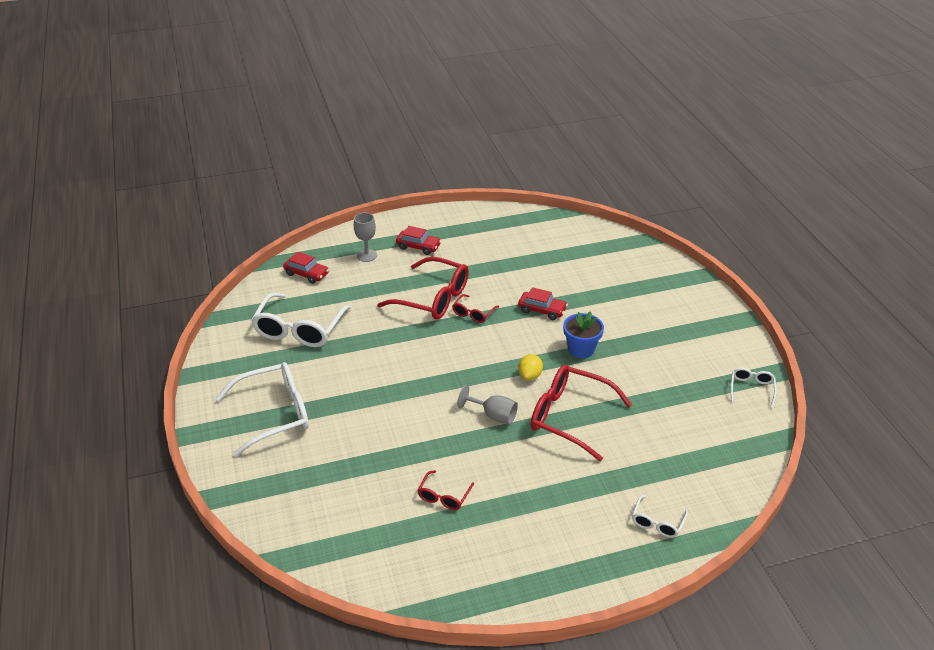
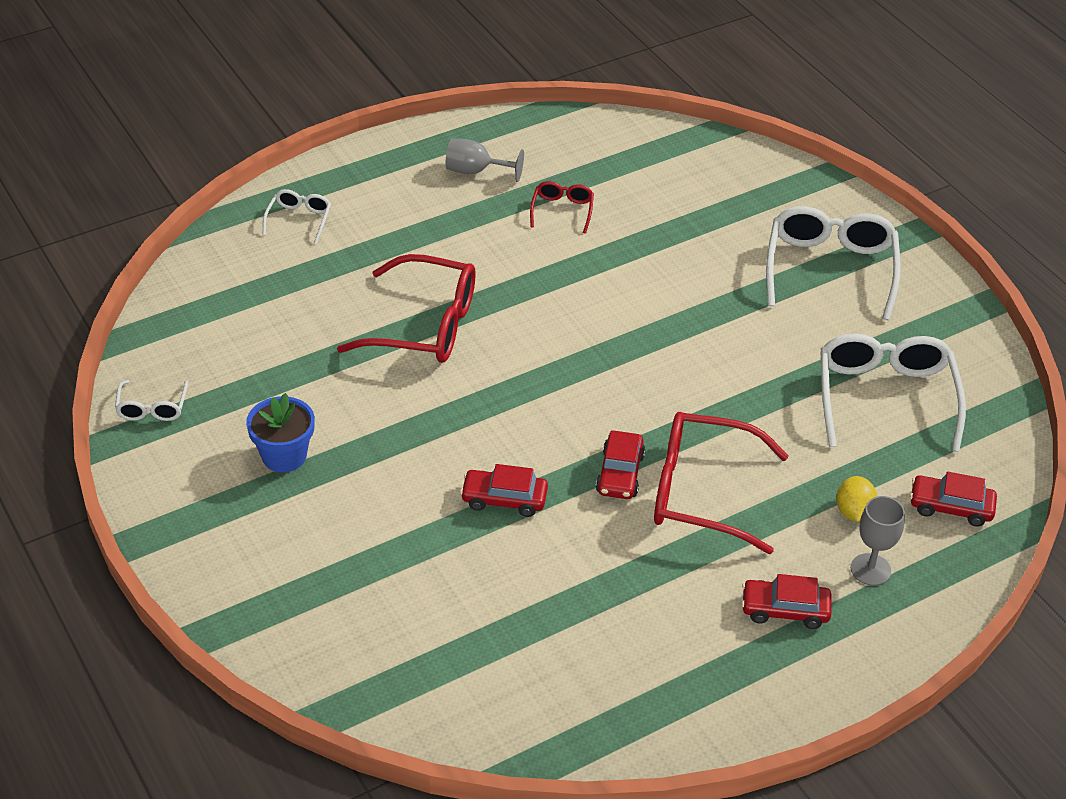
camera: 165 degrees right, 5 degrees up
white glasses [216,362,309,456] -> white glasses turned 135 degrees clockwise [766,206,901,320]
red glasses [452,294,499,323] -> red car [596,430,645,499]
grey goblet [457,385,518,425] -> grey goblet moved to [446,138,524,182]
yellow lemon [518,354,543,380] -> yellow lemon moved to [836,476,877,522]
blue flower pot [563,311,604,358] -> blue flower pot moved to [246,393,315,472]

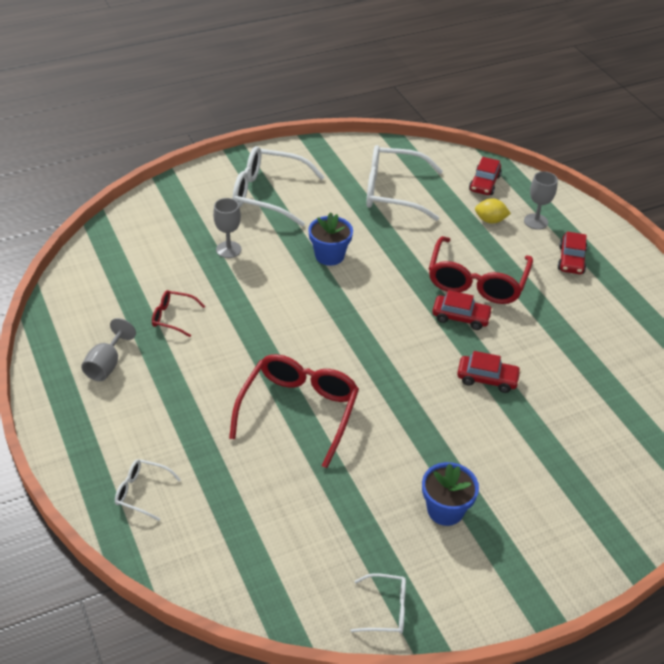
camera: 85 degrees left, 0 degrees up
red car [460,464,548,517] -> red car turned 90 degrees counterclockwise [457,351,521,393]
none -> grey goblet [213,198,241,258]
none -> blue flower pot [308,212,353,266]

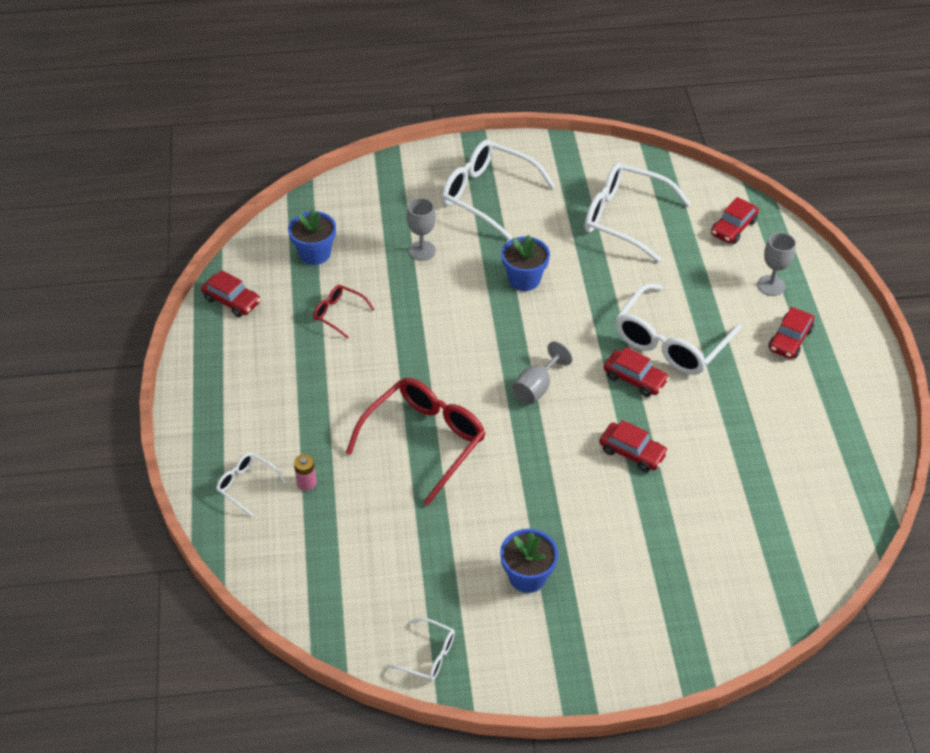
camera: 20 degrees right, 5 degrees up
grey goblet [81,318,136,381] -> grey goblet moved to [512,341,573,404]
red glasses [429,236,533,304] -> white glasses [615,283,742,375]
yellow lemon [475,198,511,224] -> none
none -> red car [201,270,261,317]
none -> blue flower pot [288,209,336,265]
none -> pink battery [294,454,317,491]

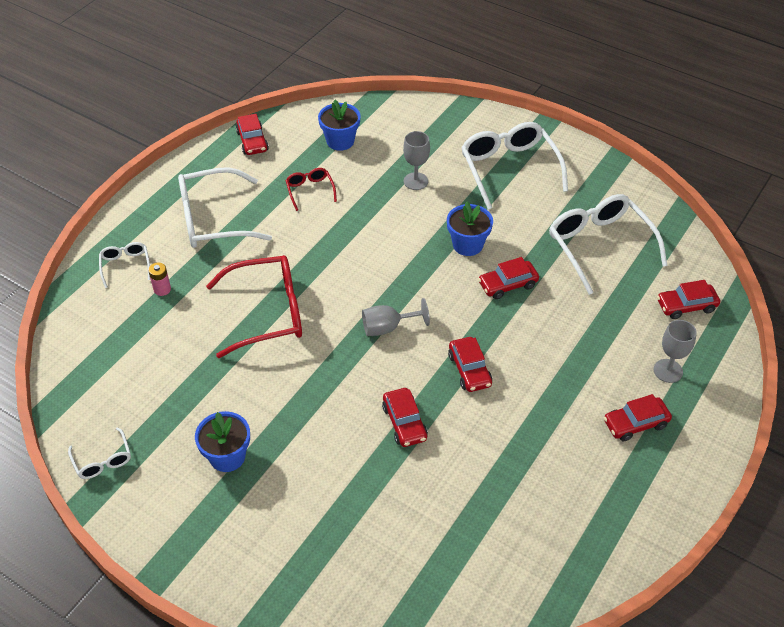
camera: 40 degrees right, 0 degrees up
white glasses [615,283,742,375] -> white glasses moved to [178,167,272,248]
none -> red car [478,257,539,299]

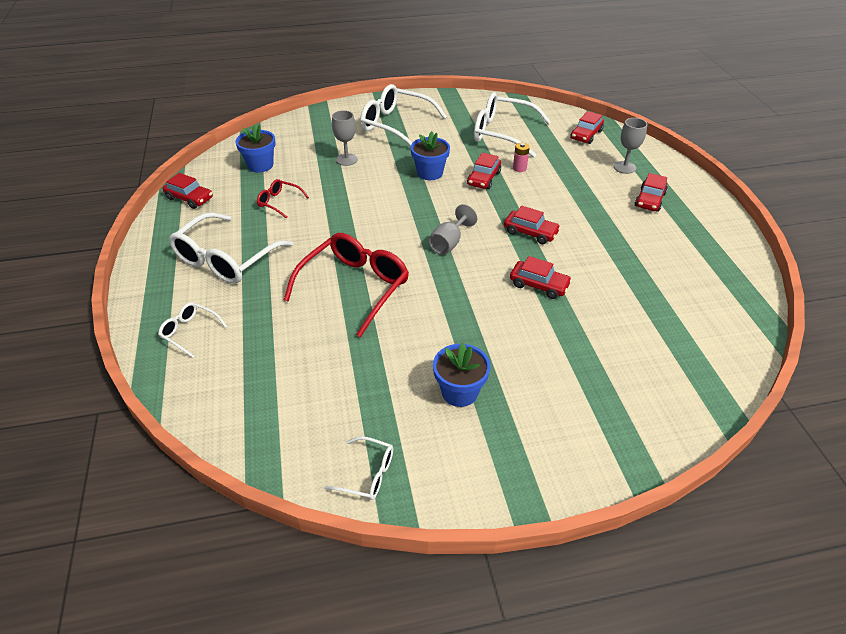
camera: 45 degrees left, 5 degrees down
pink battery [148,262,171,296] -> pink battery moved to [513,143,530,172]

